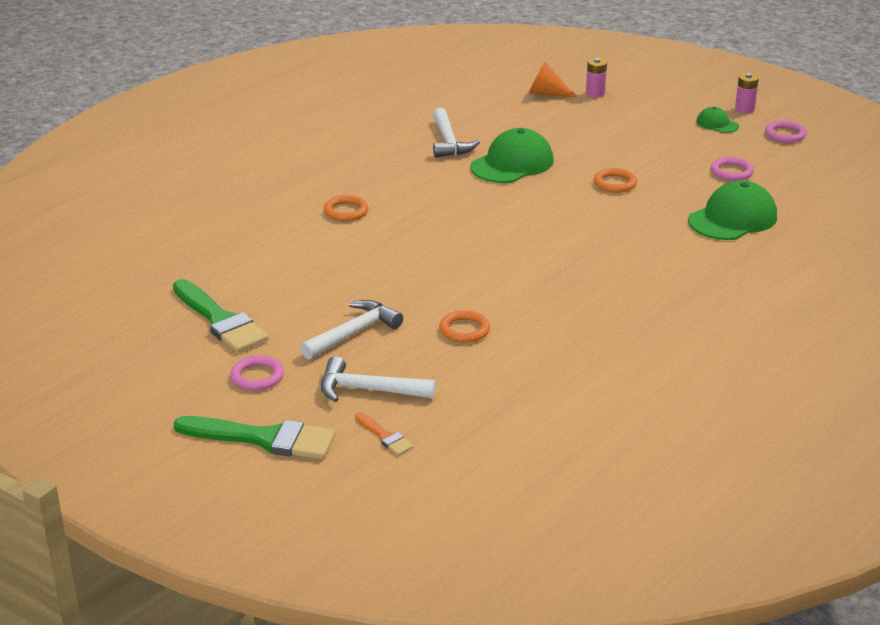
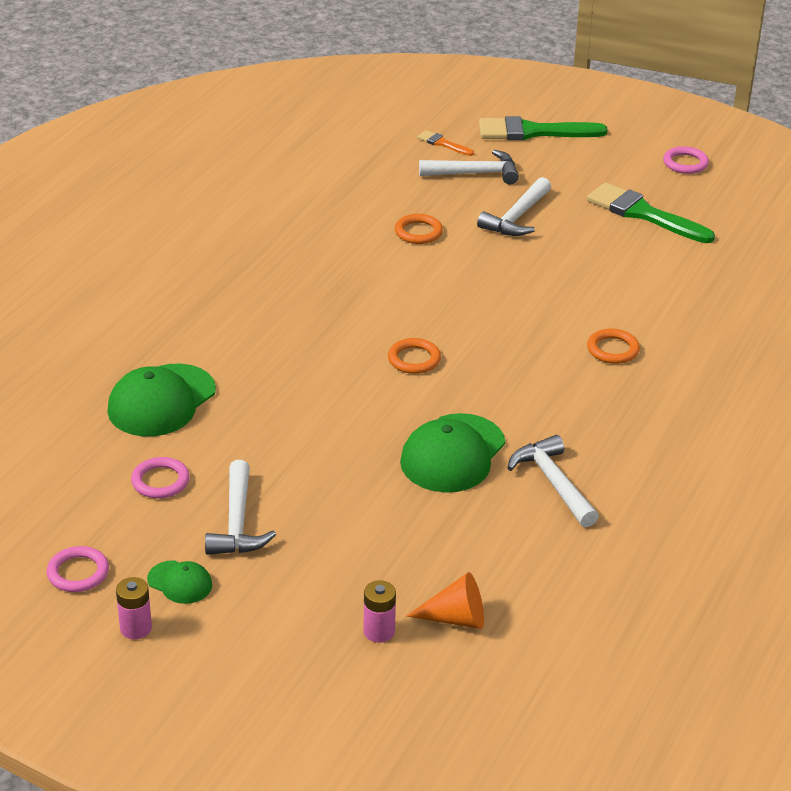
camera: 165 degrees right, 5 degrees up
pink ring [230,355,284,390] -> pink ring moved to [663,146,709,174]
orange ring [594,168,637,193] -> orange ring moved to [388,338,441,374]
none -> white hammer [205,460,276,555]

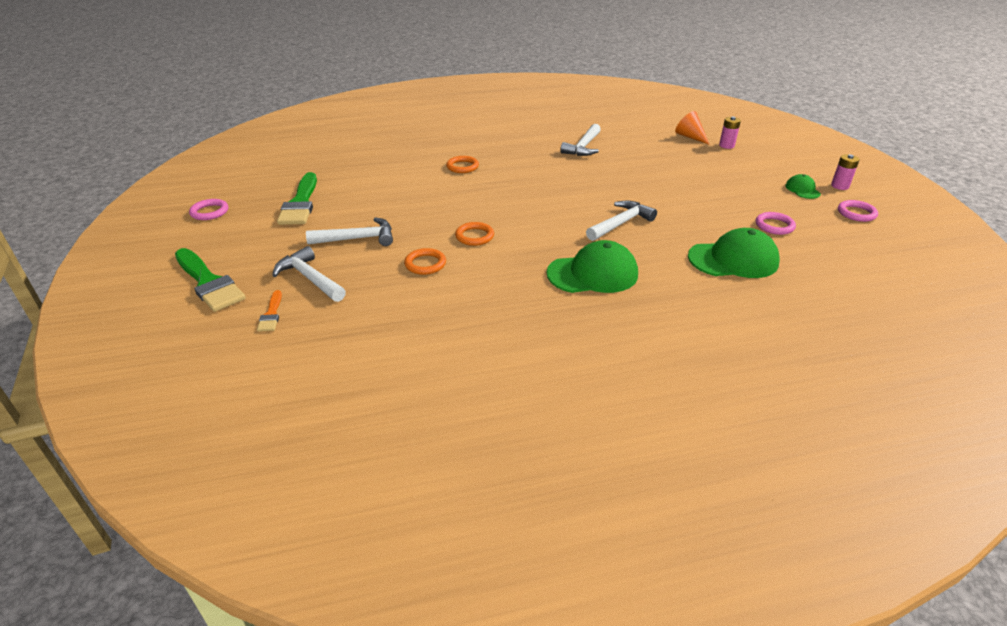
camera: 130 degrees left, 0 degrees up
white hammer [205,460,276,555] -> white hammer moved to [586,201,657,241]
orange ring [388,338,441,374] -> orange ring moved to [455,222,494,246]
green cap [400,413,505,493] -> green cap moved to [547,240,638,293]

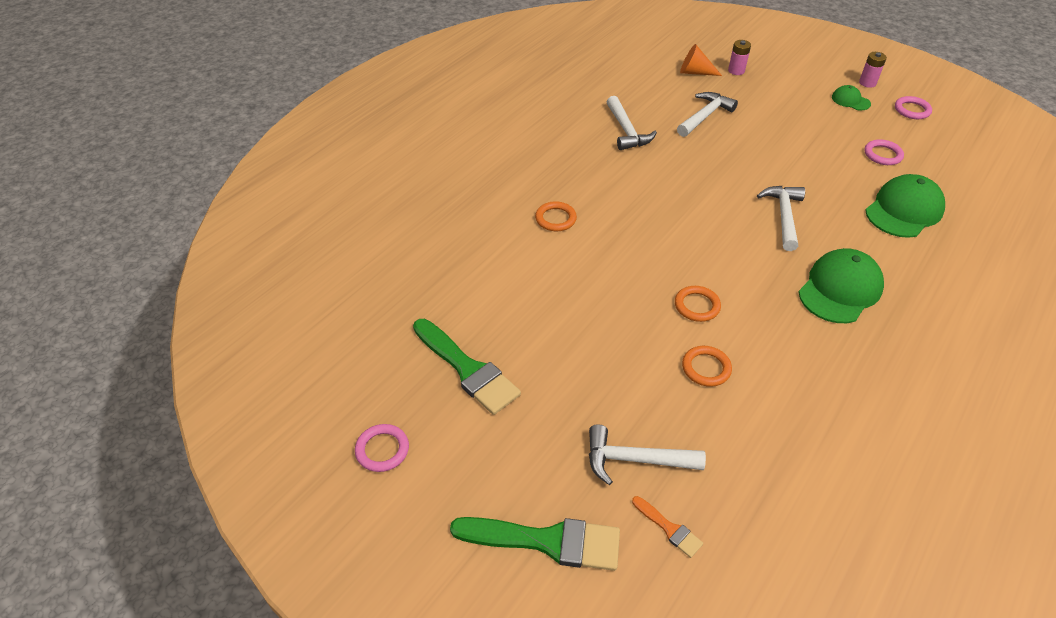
camera: 40 degrees left, 10 degrees up
white hammer [306,217,393,246] -> white hammer moved to [677,92,738,137]

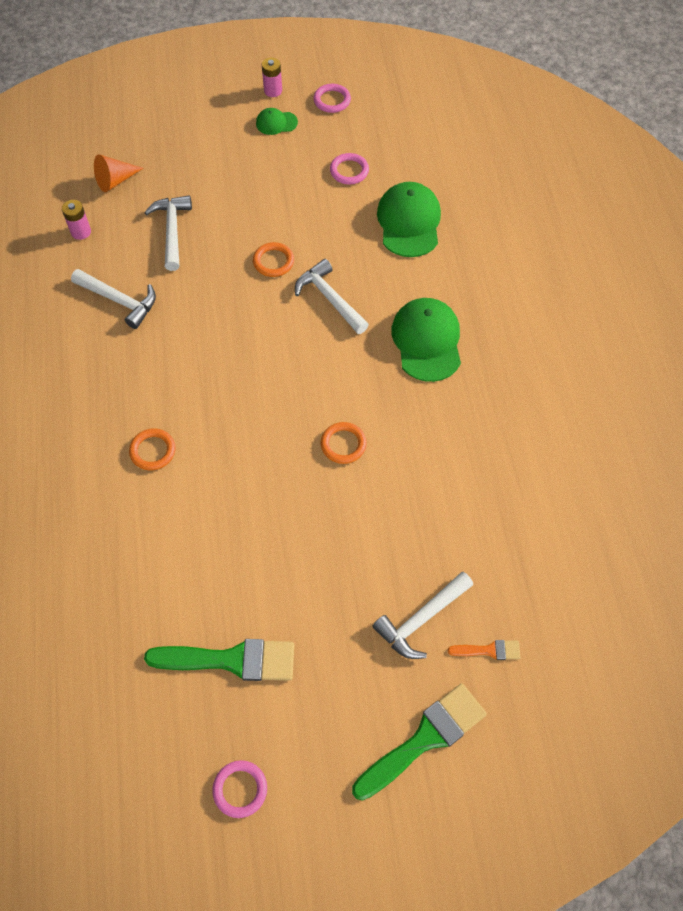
camera: 45 degrees left, 15 degrees up
orange ring [682,346,732,387] -> orange ring moved to [253,242,294,277]
pink battery [728,40,751,75] -> pink battery moved to [62,200,91,240]

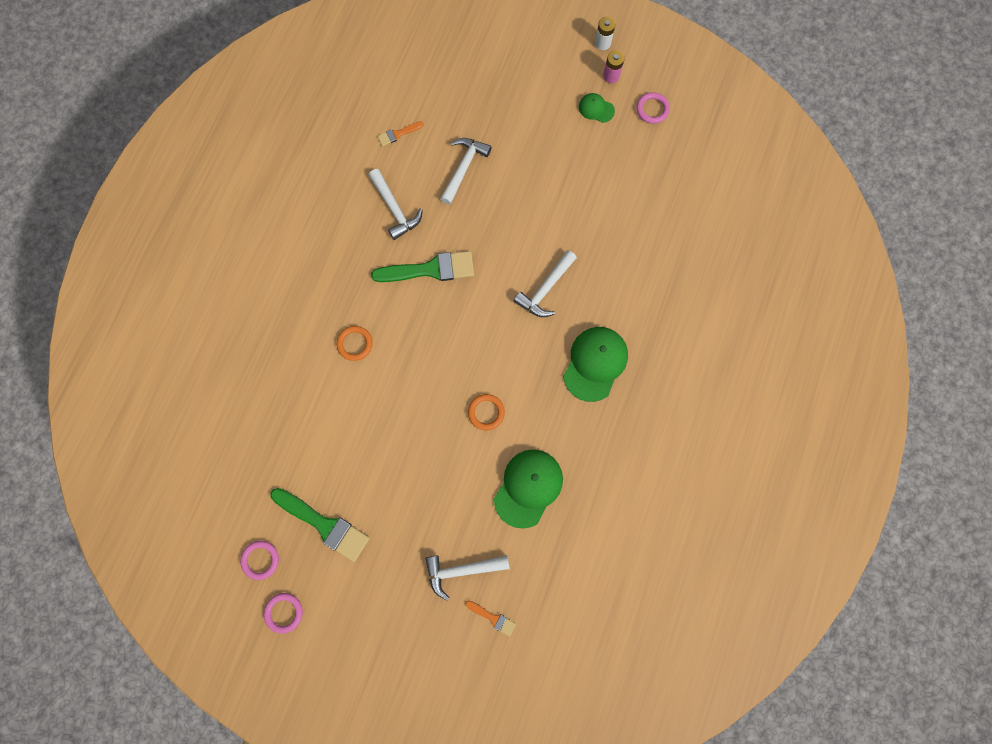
camera: 30 degrees right, 15 degrees up
pink battery [62,200,91,240] -> orange brush [377,121,424,146]
orange cone [94,155,143,192] -> none
orange ring [253,242,294,277] -> none
white hammer [295,259,369,334] -> white hammer turned 135 degrees counterclockwise [514,250,577,317]
pink ring [330,153,369,184] -> pink ring moved to [240,541,279,580]
green brush [352,683,487,801] -> green brush moved to [371,251,474,282]
green cap [377,182,441,257] -> green cap moved to [494,450,563,529]
none -> white battery [595,17,615,50]

